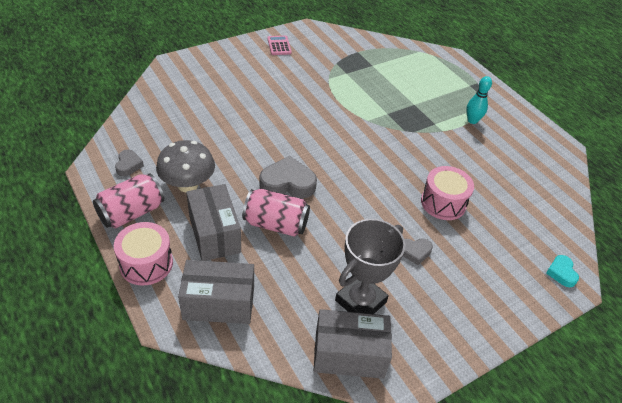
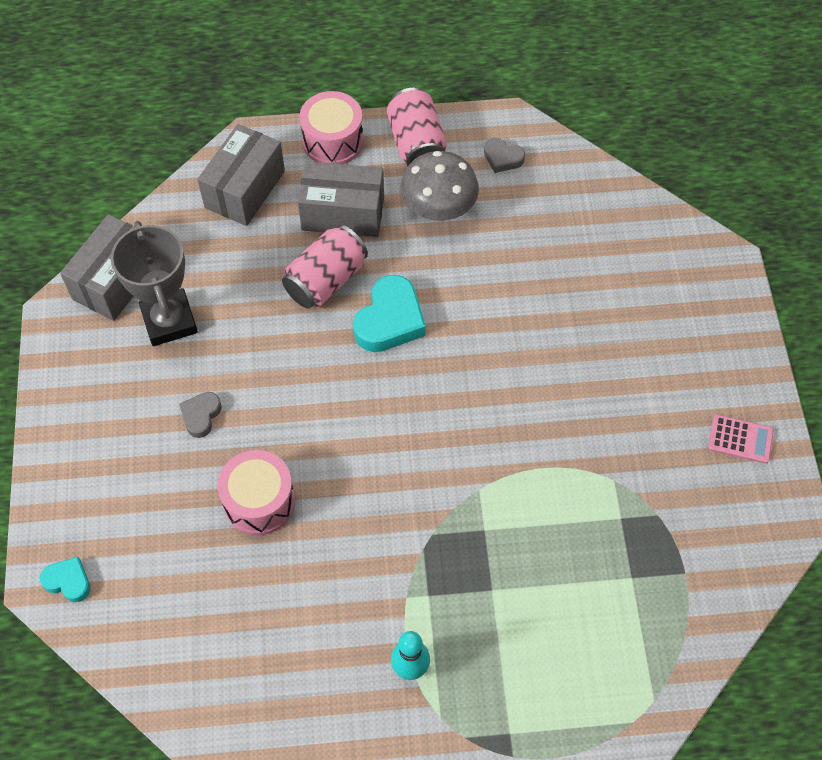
camera: 120 degrees right, 15 degrees up
grey heart [259,156,317,198] -> turquoise heart [353,275,426,352]

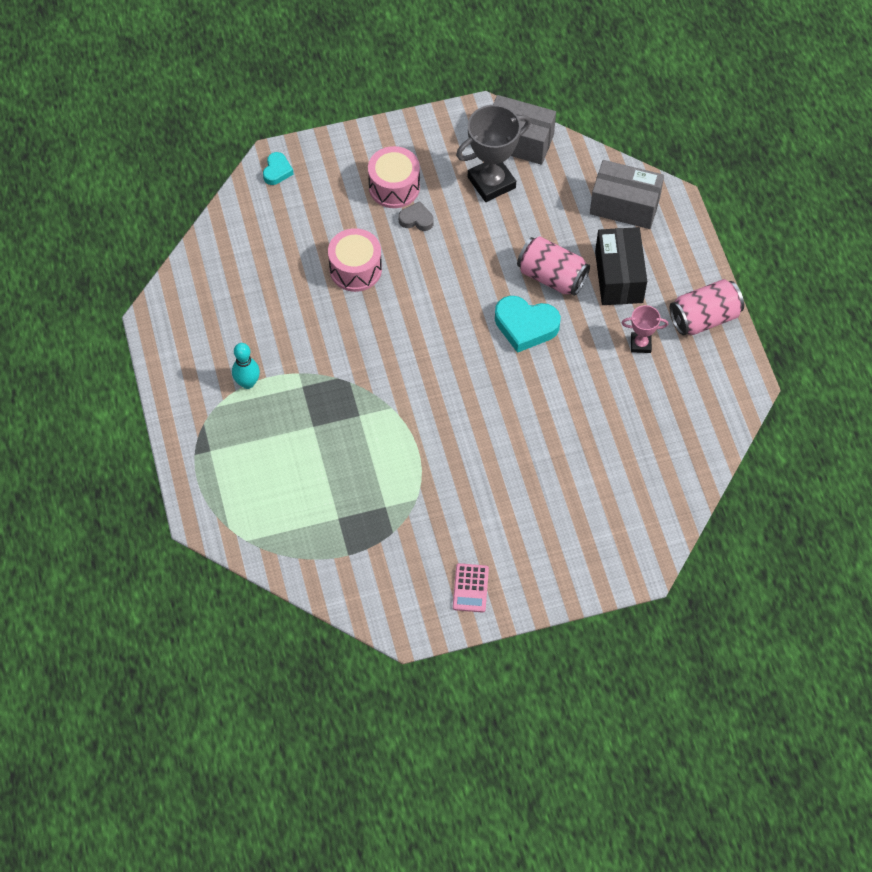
camera: 80 degrees right, 0 degrees up
grey box [298,161,384,237] -> black box [595,227,647,305]
pink drum [300,91,364,164] -> pink drum moved to [368,146,420,208]
grey mushroom [400,151,479,221] -> pink trophy [621,305,668,353]
grey heart [484,138,525,173] -> none

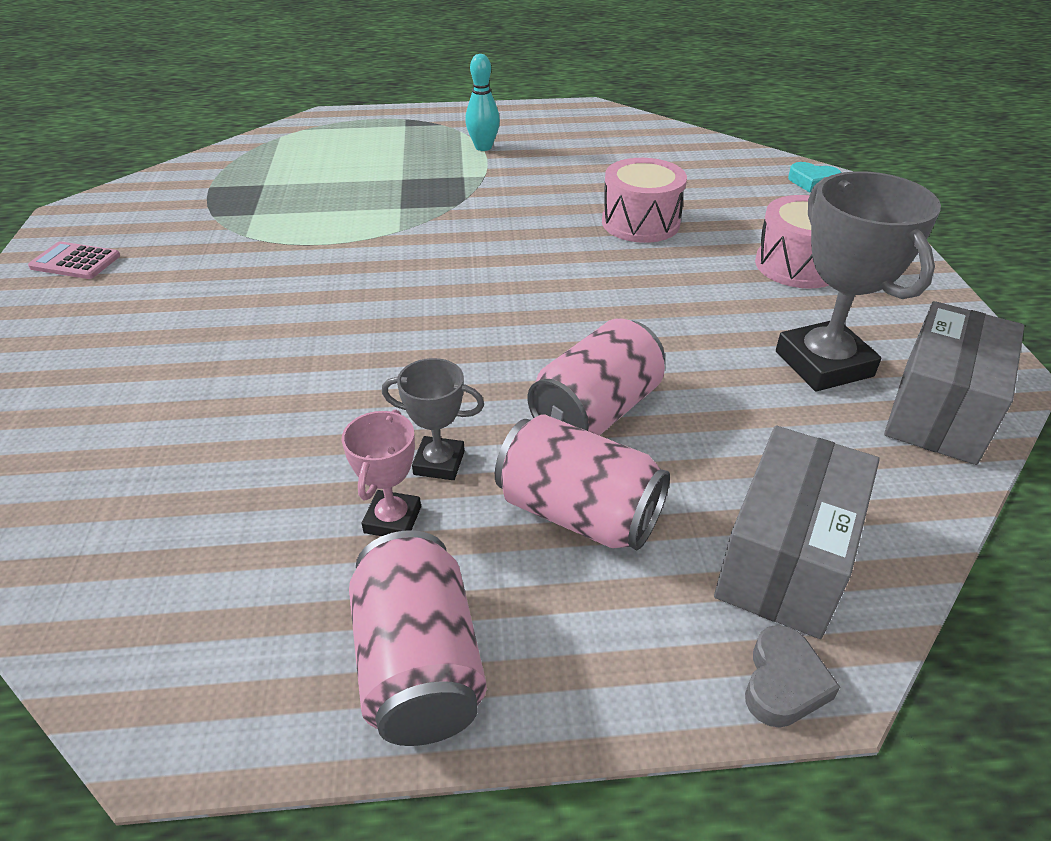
camera: 100 degrees right, 20 degrees down
grey heart [399,201,434,231] -> grey heart moved to [745,625,840,728]
turquoise heart [495,296,561,353] -> none
black box [595,227,647,305] -> pink can [495,414,670,550]
none -> grey trophy [382,358,484,480]

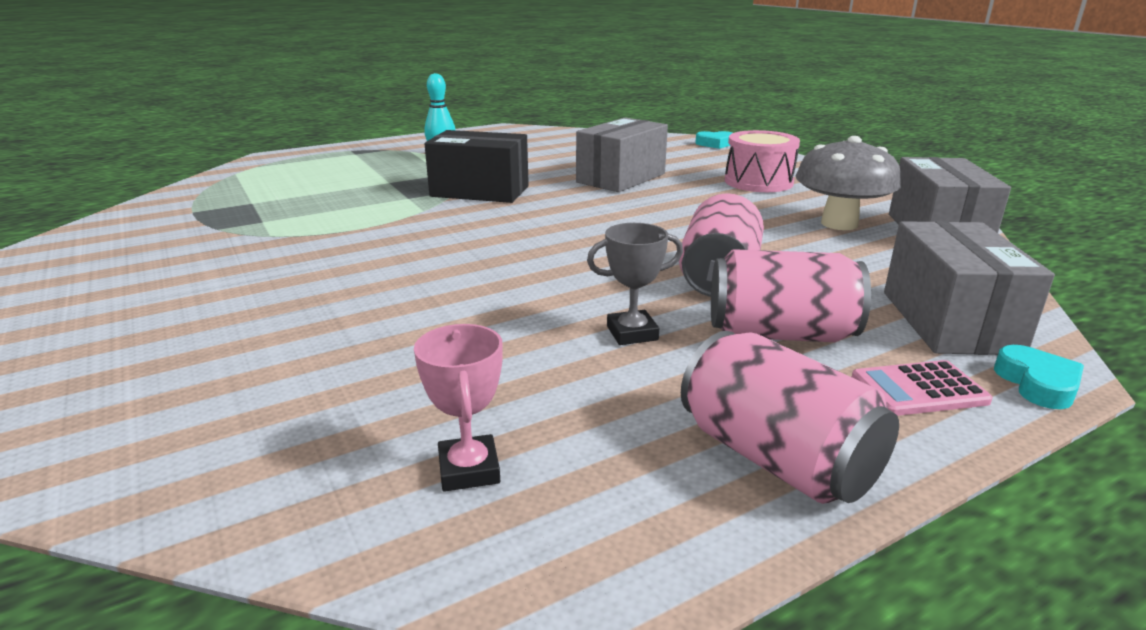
camera: 25 degrees left, 15 degrees down
pink calculator [28,241,120,279] -> pink calculator moved to [852,360,993,416]
pink trophy [342,409,421,536] -> pink trophy moved to [414,324,503,492]
pink drum [602,158,687,243] -> grey box [576,117,668,192]
grey heart [745,625,840,728] -> turquoise heart [994,345,1084,409]
grey trophy [776,171,941,391] -> grey mushroom [796,136,901,230]
none -> black box [424,130,529,203]

